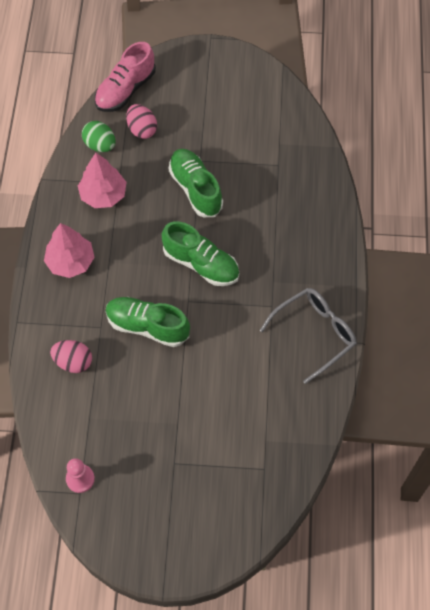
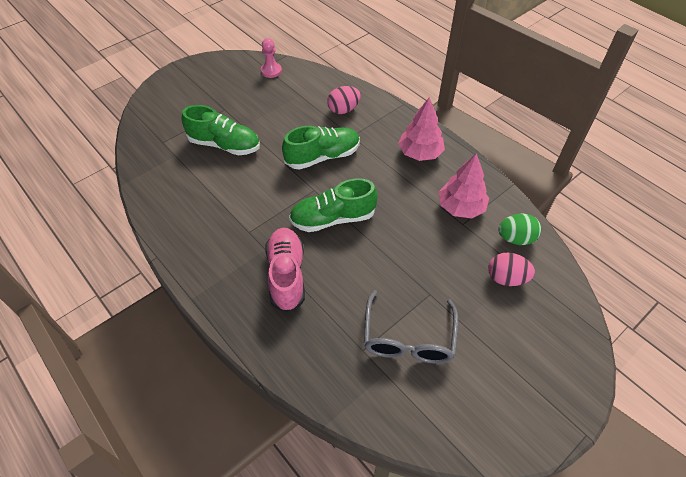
camera: 135 degrees right, 10 degrees down
pink shoe [95,42,156,112] -> pink shoe moved to [265,228,305,313]
green shoe [169,149,223,217] -> green shoe moved to [182,105,260,155]
grey glasses [260,288,357,384] -> grey glasses moved to [364,290,458,364]

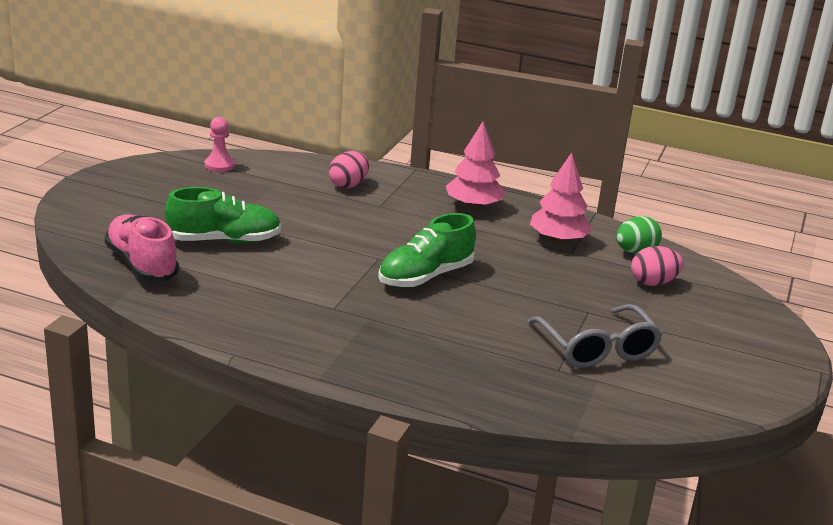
camera: 30 degrees left, 25 degrees down
pink shoe [265,228,305,313] -> pink shoe moved to [105,214,179,281]
green shoe [282,126,360,170] -> none

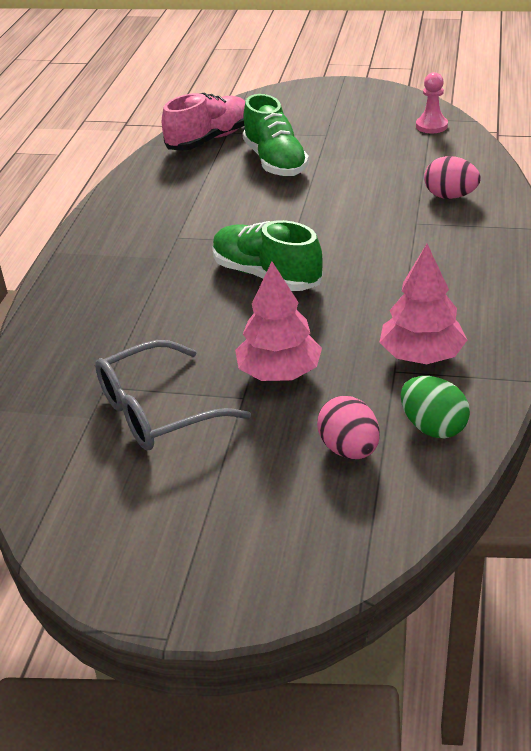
camera: 85 degrees right, 10 degrees up
pink tree [446,122,505,209] -> pink tree moved to [235,262,322,381]

